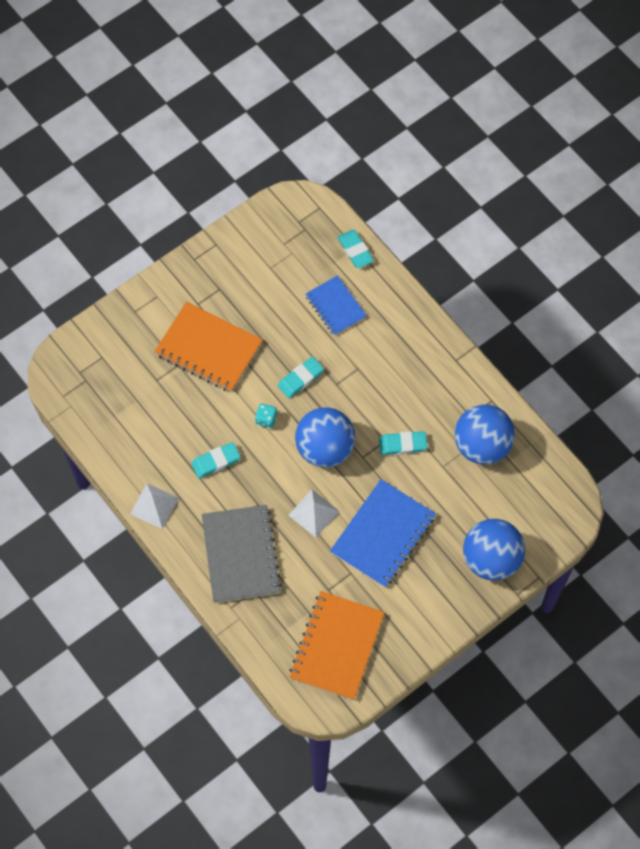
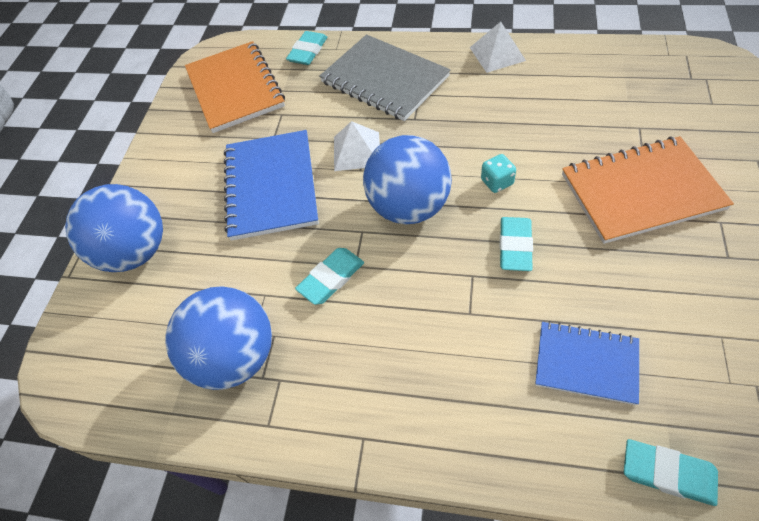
camera: 145 degrees right, 10 degrees down
turquoise eraser [191,442,241,478] -> turquoise eraser moved to [286,31,327,65]

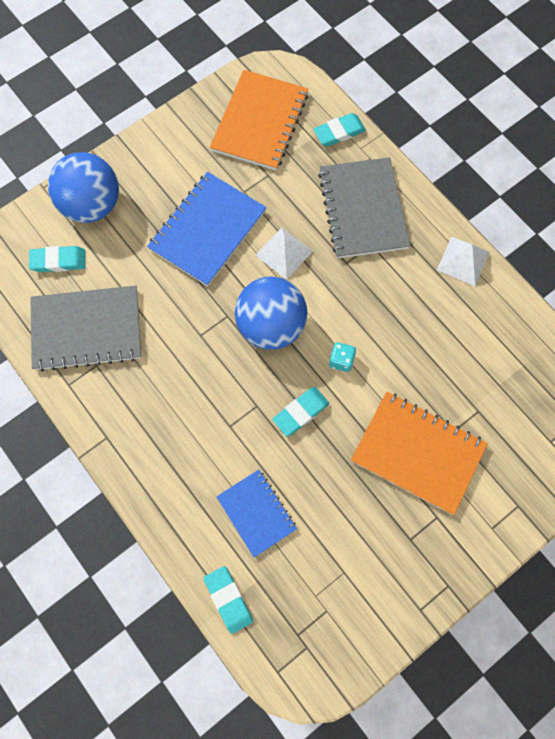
camera: 35 degrees right, 15 degrees up
blue ball [165,286,272,390] -> grey notebook [30,286,142,372]
turquoise eraser [295,248,364,305] -> turquoise eraser moved to [29,246,86,272]

